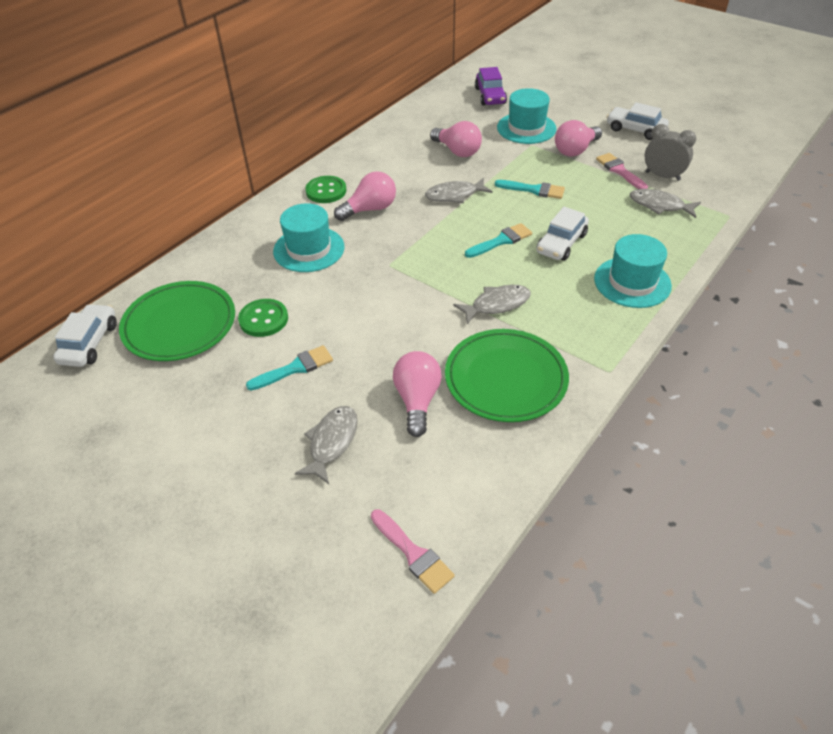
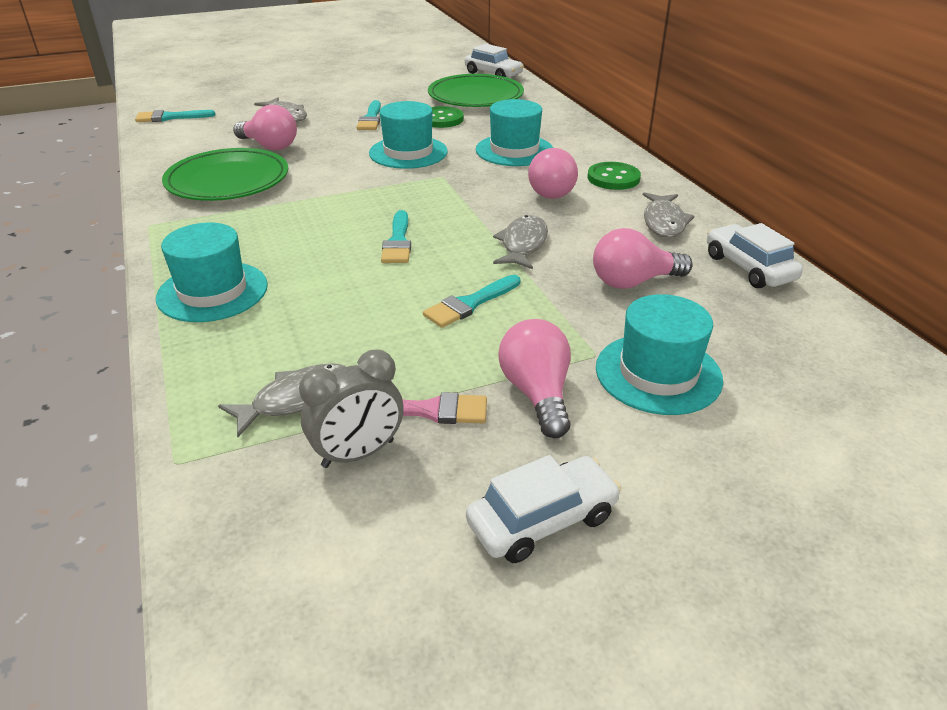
camera: 120 degrees right, 10 degrees down
pink brush [371,509,455,594] -> turquoise brush [135,110,216,122]
grey fish [453,285,531,324] -> grey fish moved to [643,192,694,238]
purple car [475,67,507,106] -> none
white car [537,207,589,261] -> white car moved to [707,223,803,288]
none -> turquoise hat [369,101,448,169]

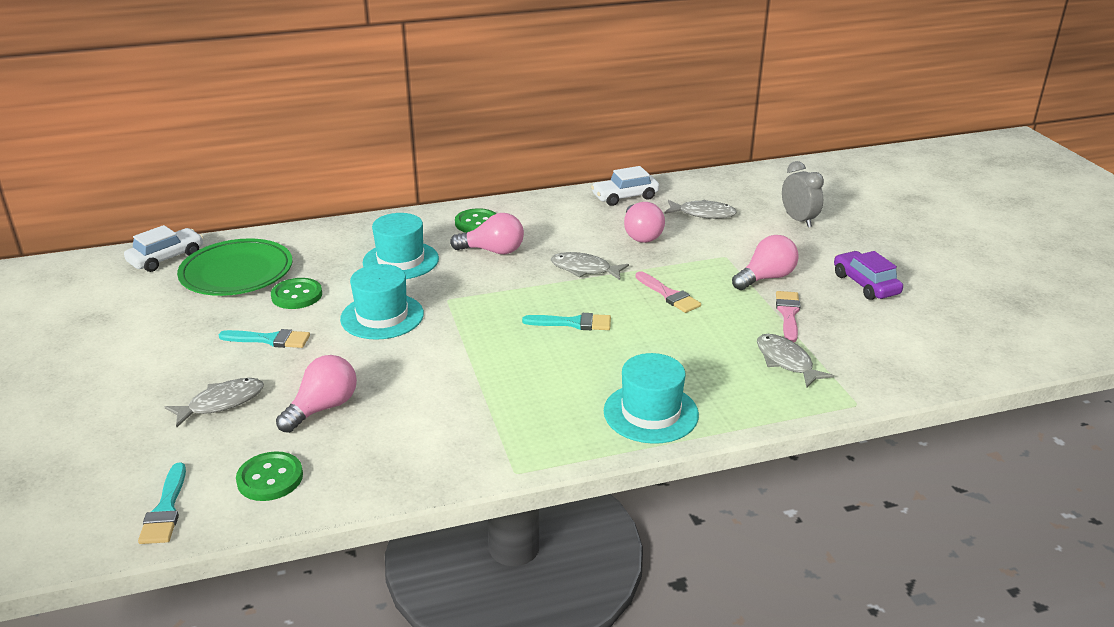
camera: 85 degrees left, 5 degrees down
green plate [162,148,288,201] -> none
grey clock [299,350,404,468] -> grey clock moved to [782,161,824,227]
turquoise brush [423,275,520,328] -> pink brush [636,271,701,313]
white car [466,455,621,563] -> purple car [834,251,903,300]
pink light bulb [498,319,571,438] -> pink light bulb turned 150 degrees clockwise [732,235,799,290]
turquoise hat [596,294,723,415] -> none
grey fish [643,192,694,238] -> grey fish moved to [665,200,737,219]
none -> green button [236,451,303,501]

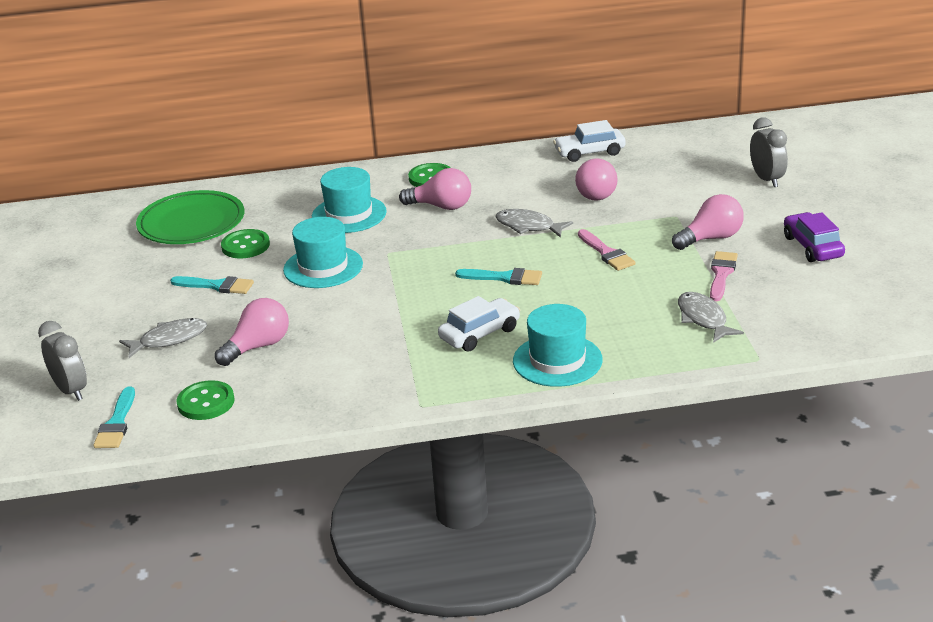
camera: 10 degrees right, 0 degrees up
white car [124,225,203,272] -> white car moved to [438,296,520,351]
grey fish [665,200,737,219] -> none
none -> grey clock [38,321,87,401]

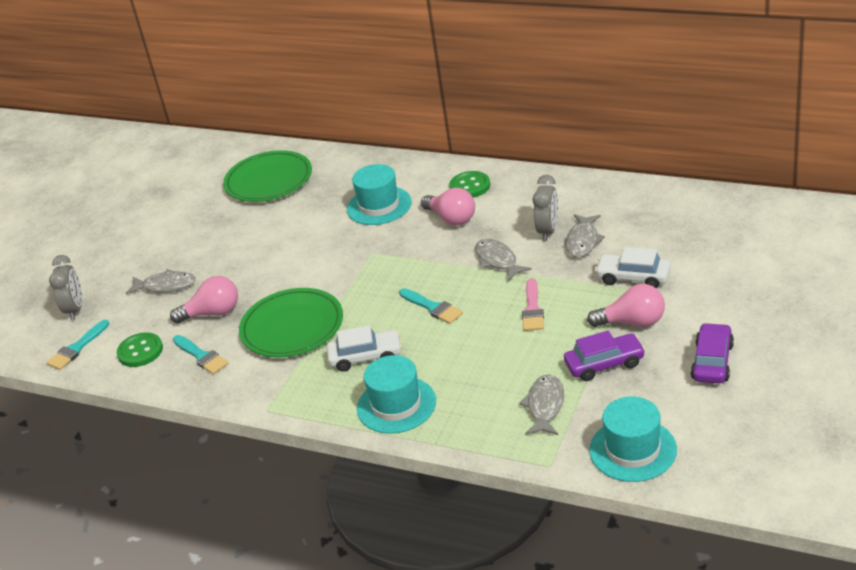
camera: 35 degrees right, 5 degrees up
turquoise brush [170,276,254,294] -> turquoise brush moved to [173,335,228,374]
green button [221,229,270,258] -> none
turquoise hat [283,217,363,288] -> turquoise hat moved to [589,396,677,482]
white car [553,120,625,162] -> white car moved to [595,247,671,288]
pink light bulb [575,159,618,201] -> grey fish [565,214,605,258]
pink brush [710,251,738,301] -> purple car [564,331,646,381]
grey clock [750,117,788,187] -> grey clock moved to [533,174,558,241]
none -> green plate [239,288,343,357]

